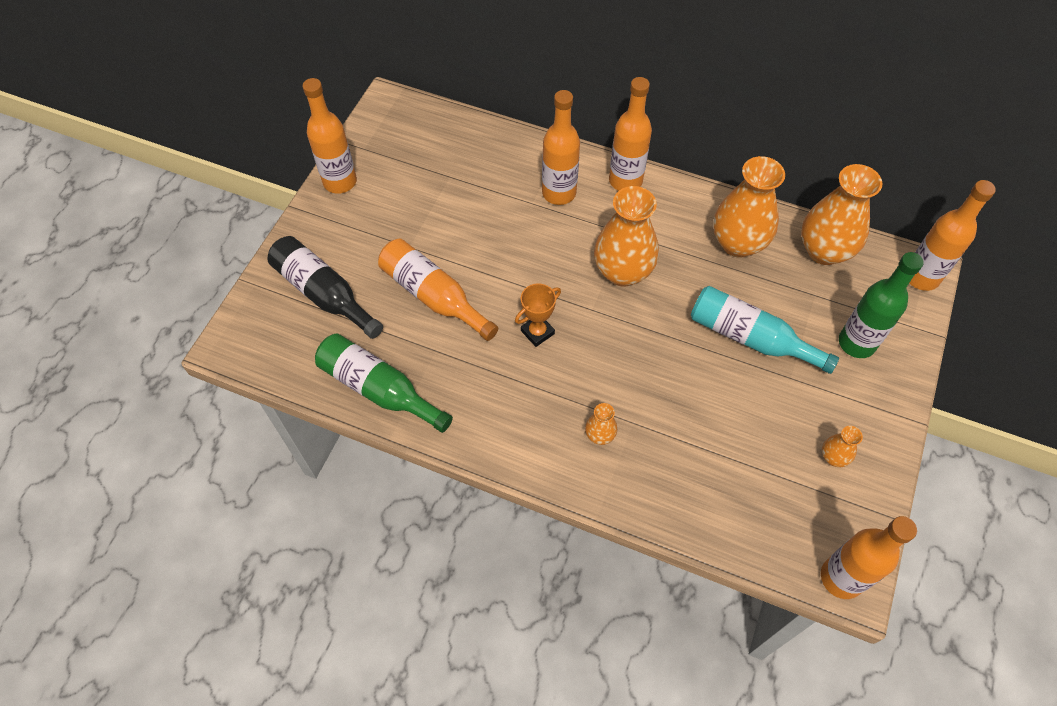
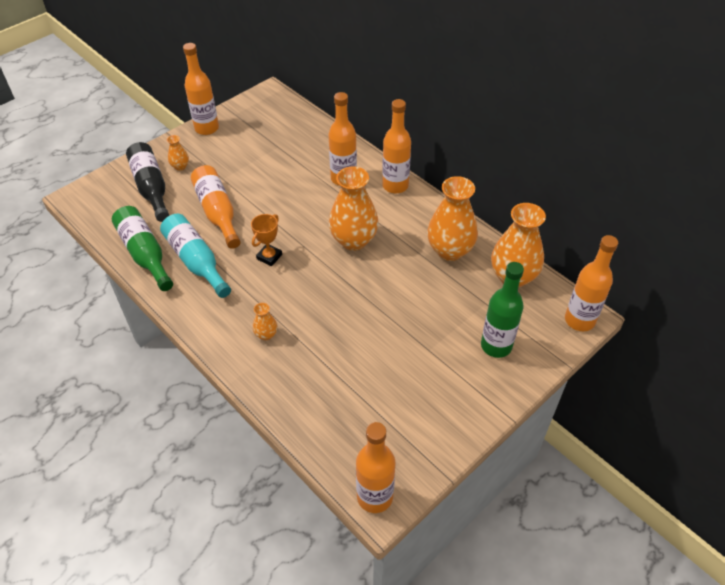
camera: 25 degrees right, 10 degrees down
orange trophy [515,283,561,347] -> orange trophy turned 45 degrees counterclockwise [251,214,282,266]
turquoise bottle [691,286,839,374] -> turquoise bottle moved to [160,214,231,298]
orange vase [822,426,863,467] -> orange vase moved to [167,135,189,171]

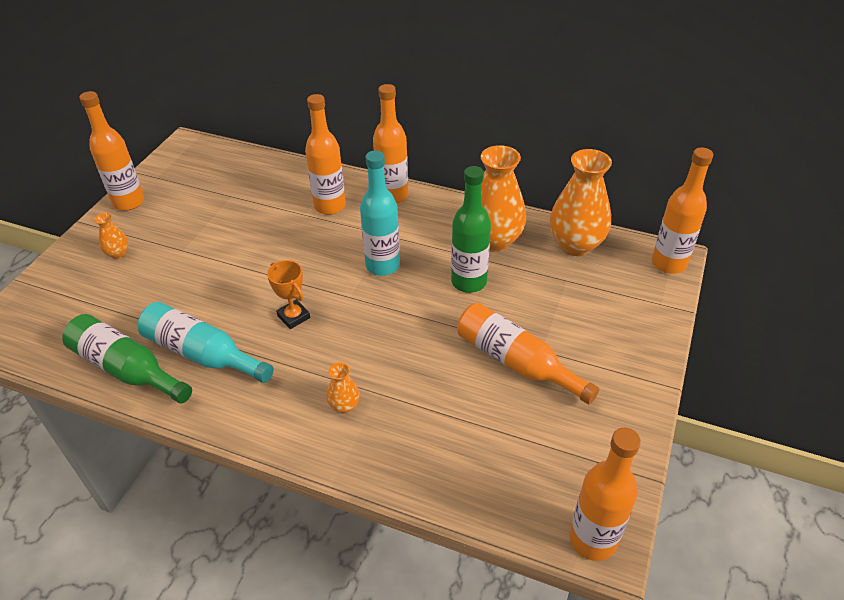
camera: 25 degrees left, 5 degrees down
black bottle [126,142,169,222] -> none
orange bottle [191,165,241,249] -> orange bottle moved to [457,303,599,405]
orange trophy [251,214,282,266] -> orange trophy turned 45 degrees counterclockwise [267,260,310,329]
orange vase [329,167,378,251] -> turquoise bottle [360,150,400,276]
green bottle [481,262,524,358] -> green bottle moved to [451,166,491,293]

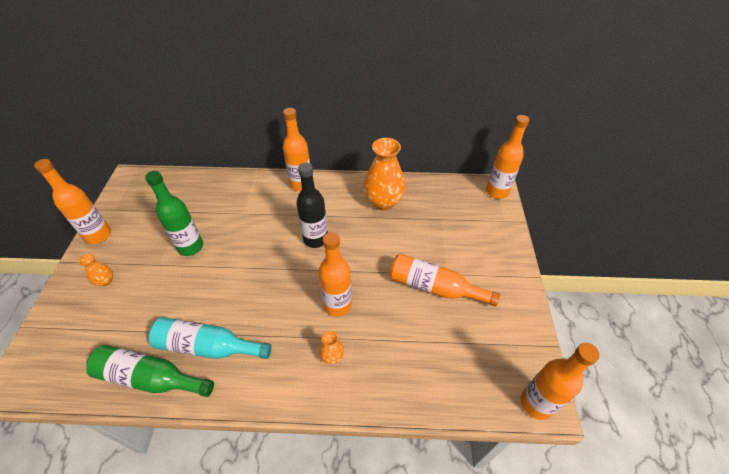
camera: 20 degrees left, 5 degrees up
orange trophy [267,260,310,329] -> none
orange bottle [305,94,346,215] -> orange bottle moved to [318,232,352,317]
turquoise bottle [360,150,400,276] -> black bottle [296,163,328,248]
green bottle [451,166,491,293] -> green bottle moved to [145,171,203,256]
orange vase [550,149,612,256] -> none

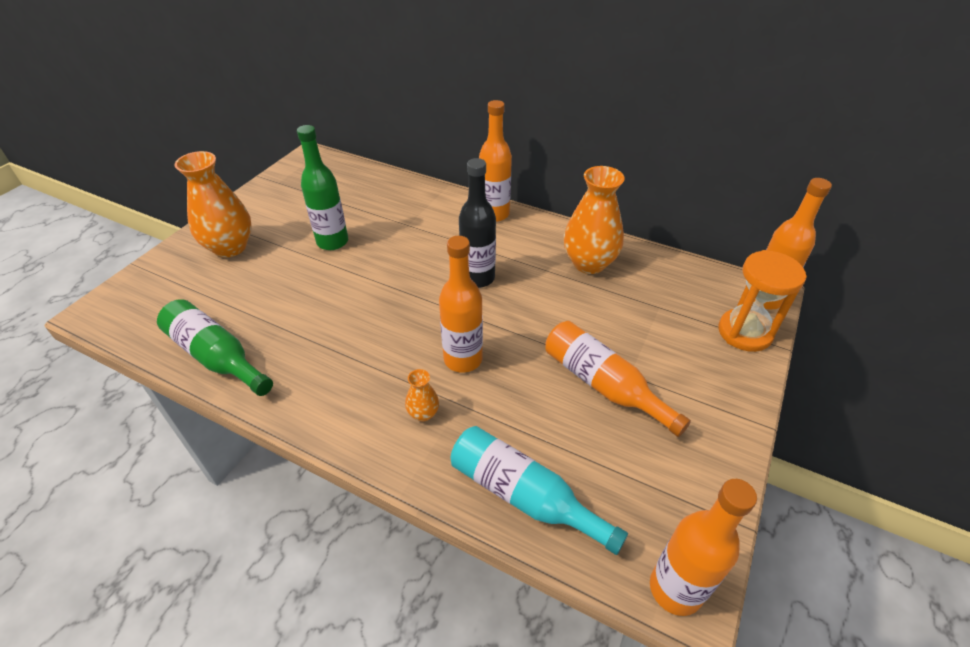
camera: 25 degrees right, 5 degrees down
orange bottle [34,159,111,244] -> none
orange vase [79,254,113,286] -> orange vase [174,151,252,258], size x2.19
turquoise bottle [148,317,272,359] -> turquoise bottle moved to [451,426,628,555]
none -> orange hourglass [718,250,807,352]

